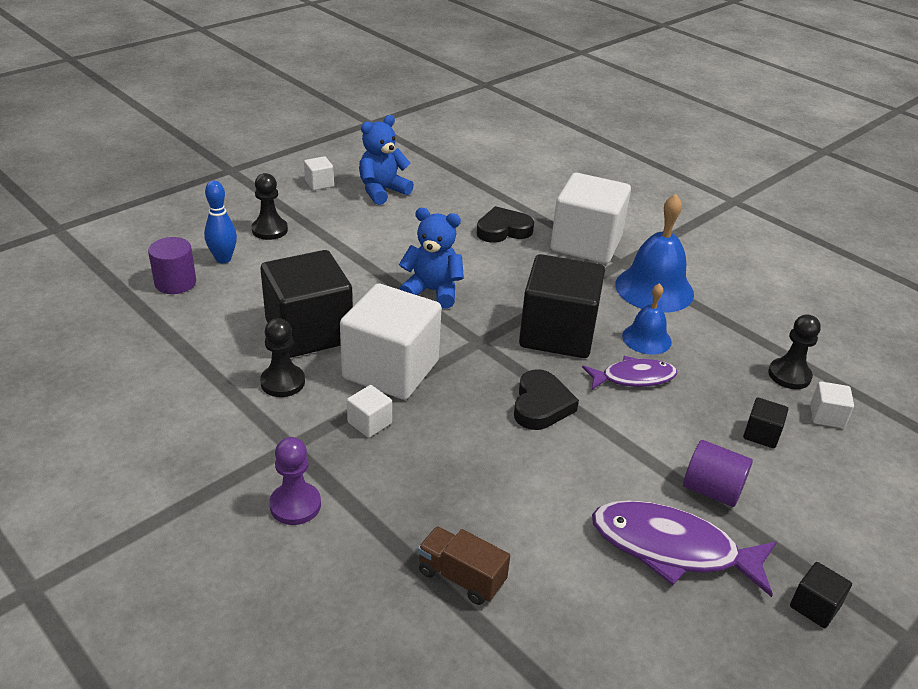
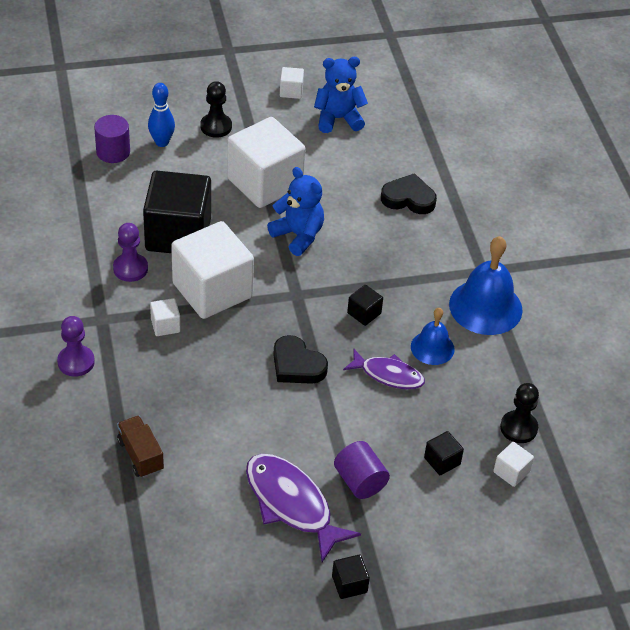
camera: 30 degrees right, 10 degrees up
black pawn [260,318,305,397] -> purple pawn [113,223,148,282]
black heart [514,369,579,430] -> black heart turned 90 degrees clockwise [273,335,328,384]
black cube [519,254,605,358] -> black cube [347,285,383,326], size x0.41
white cube [550,173,631,264] -> white cube moved to [227,117,306,208]

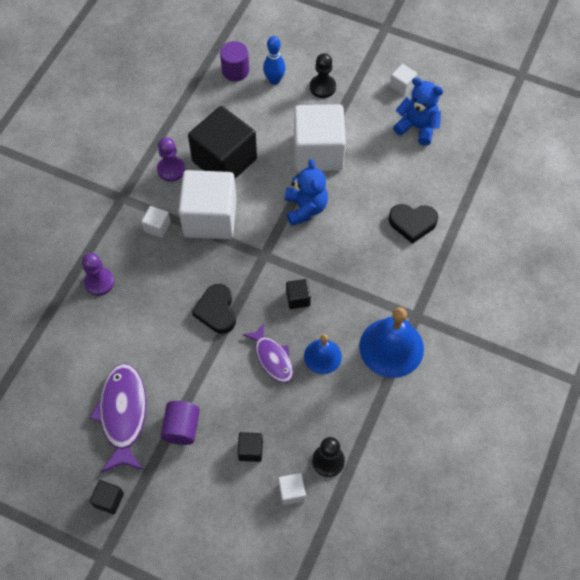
camera: 40 degrees right, 15 degrees up
purple pawn [57,316,95,377] -> purple pawn moved to [82,253,114,296]
brown truck [117,416,164,478] -> none
black heart [381,173,437,214] -> black heart turned 135 degrees clockwise [389,204,438,244]

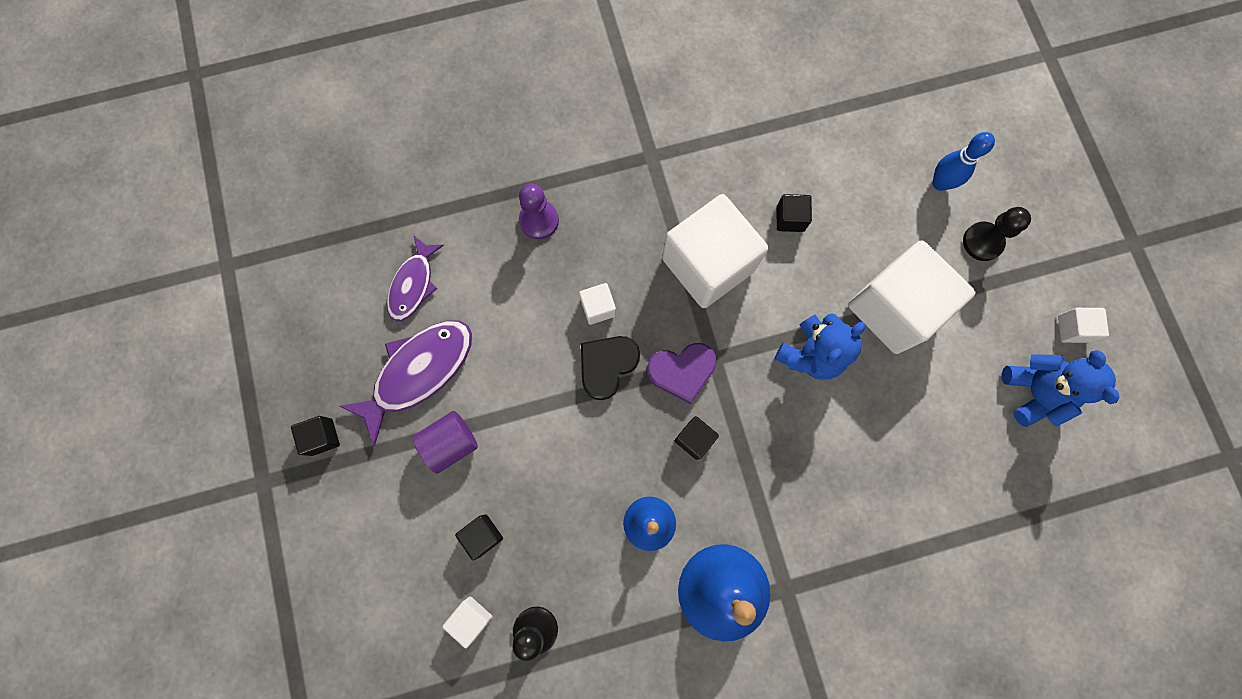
camera: 50 degrees right, 15 degrees up
white cube [142,206,170,238] -> white cube moved to [579,283,616,325]
purple pawn [157,137,185,181] -> none
black cube [188,106,257,179] -> black cube [777,194,812,232], size x0.41
purple cylinder [220,41,249,81] -> none
purple fish [243,323,293,383] -> purple fish moved to [387,235,444,321]
black heart [389,204,438,244] -> none
none -> purple heart [647,343,717,404]

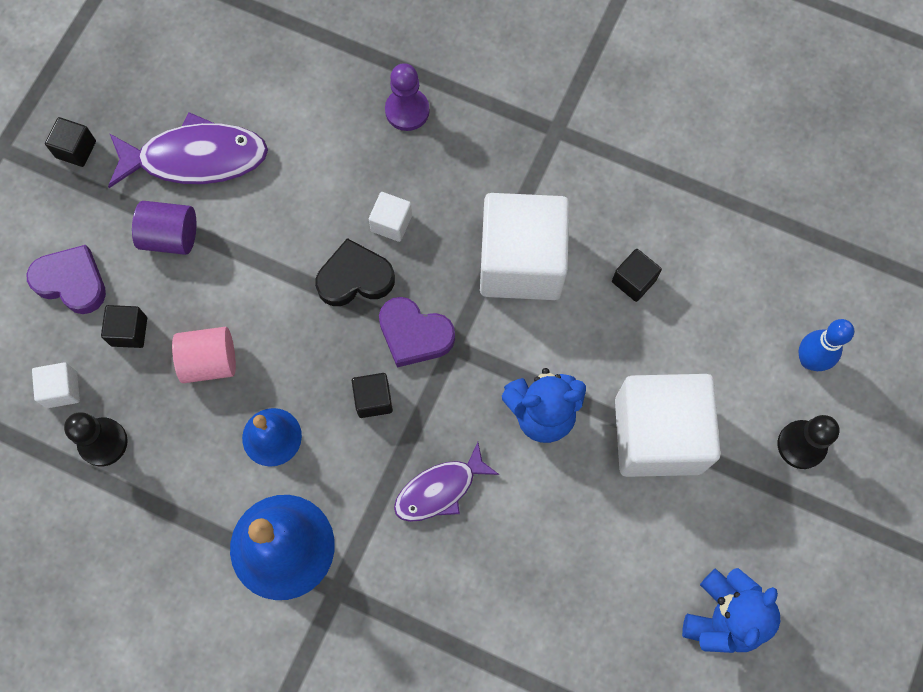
camera: 40 degrees right, 5 degrees down
purple fish [387,235,444,321] -> purple fish moved to [394,442,499,522]
white cube [1058,308,1109,343] -> none
none -> purple heart [27,245,106,314]
none -> pink cylinder [172,327,236,383]

